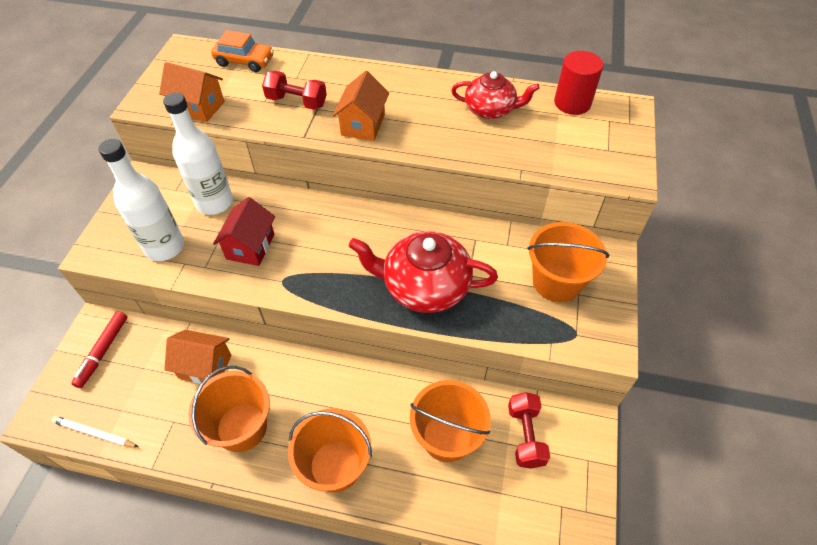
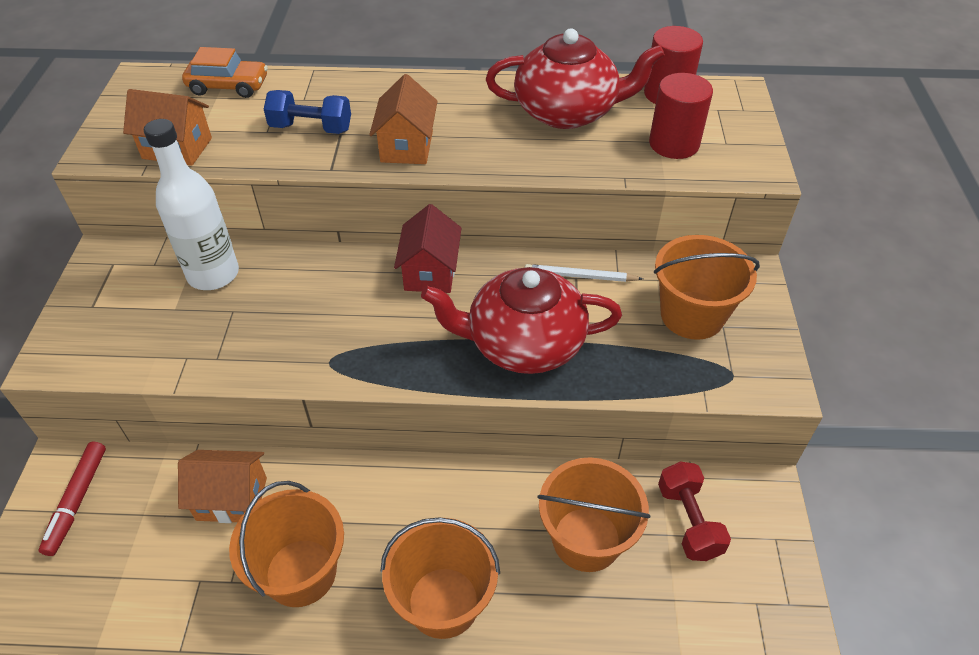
camera: 10 degrees left, 5 degrees down
white pencil [51,416,138,447] -> white pencil moved to [525,264,643,282]
white bottle [98,139,184,261] -> none
red house [213,197,275,266] -> red house moved to [394,204,462,293]
red dumbbell [262,71,327,110] -> blue dumbbell [264,90,351,134]
red teapot [451,71,540,119] -> red teapot [486,28,665,129], size x1.55
none -> red cylinder [649,73,713,159]

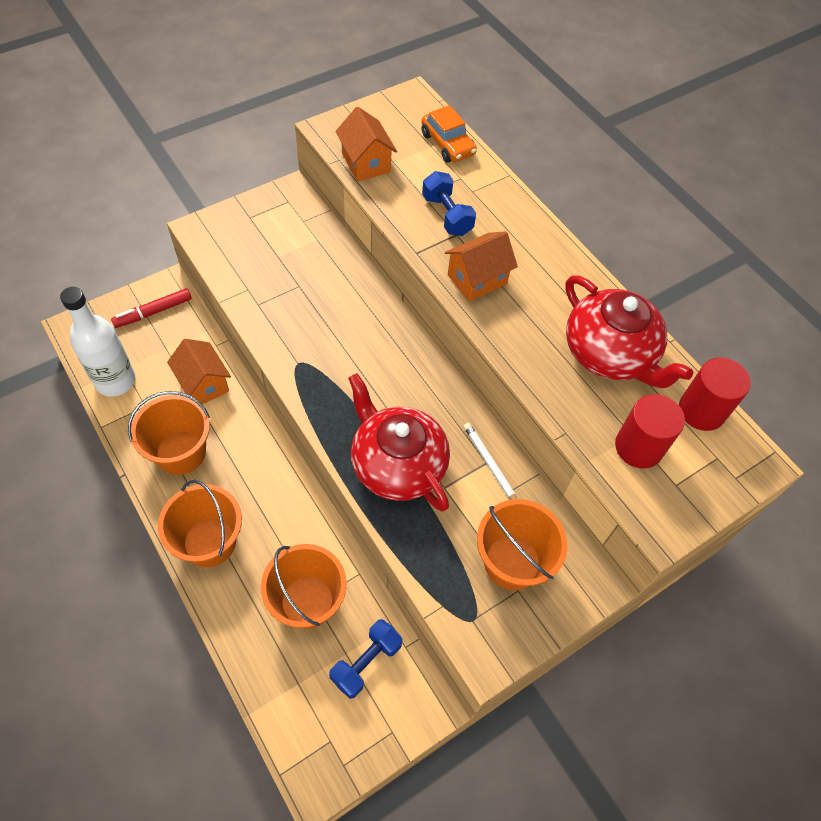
camera: 50 degrees right, 10 degrees up
white bottle [144,119,239,290] -> white bottle moved to [60,287,135,397]
red house [394,204,462,293] -> none
red dumbbell [658,461,731,561] -> blue dumbbell [329,619,403,699]

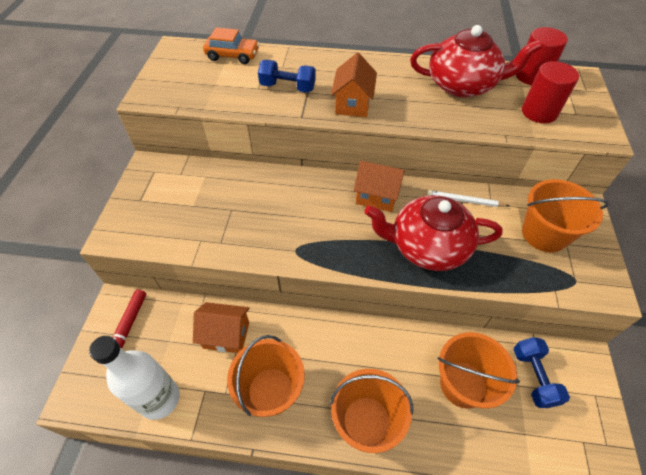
camera: 45 degrees left, 5 degrees down
orange house [335,107,397,181] -> orange house moved to [354,161,405,212]

